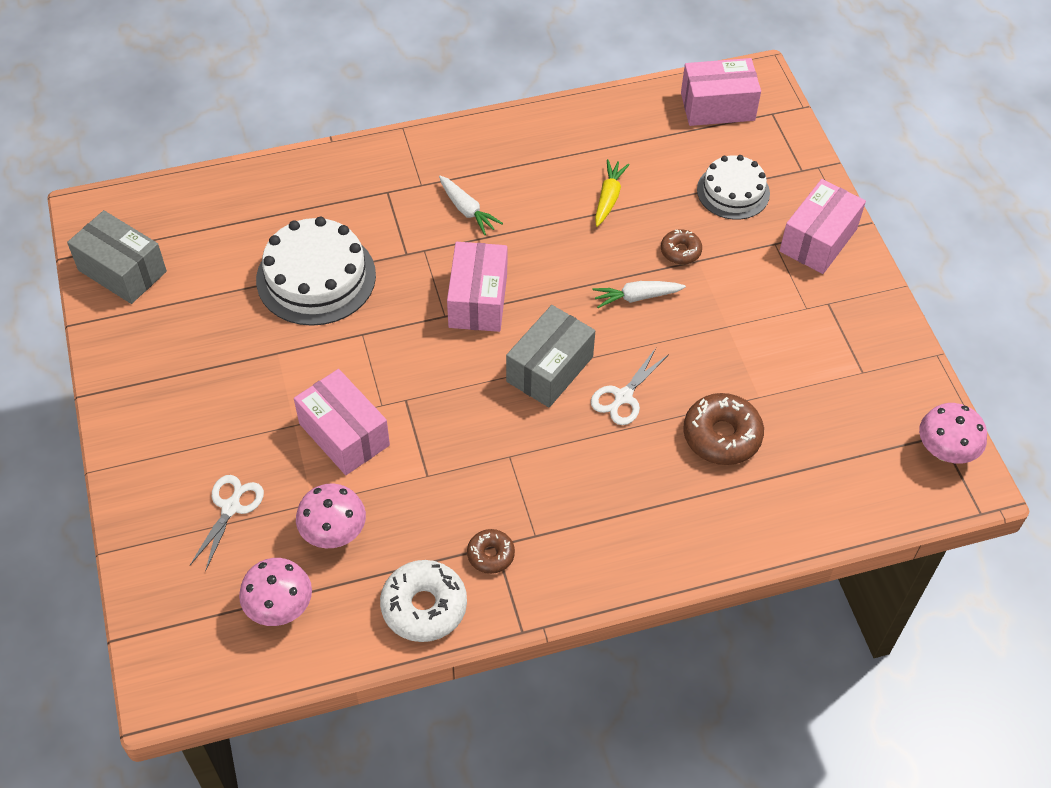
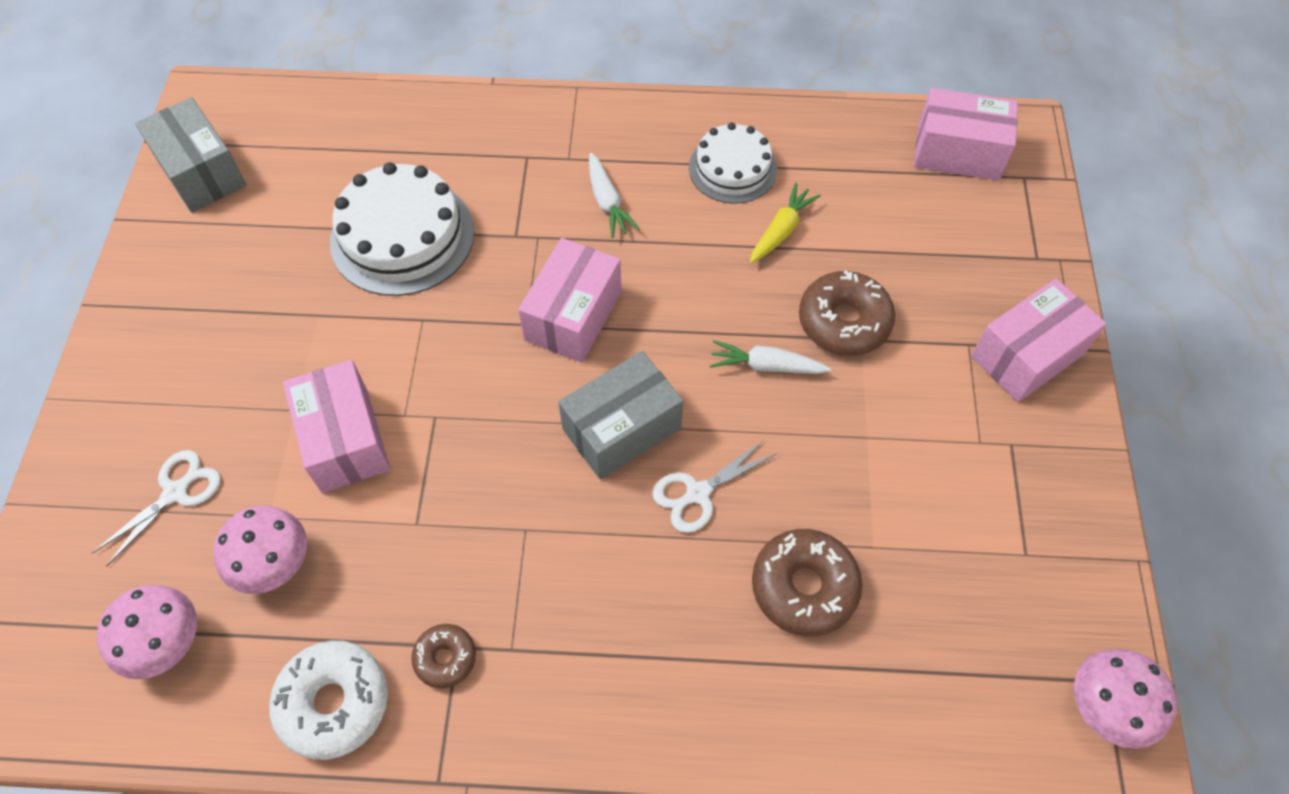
camera: 20 degrees right, 5 degrees up
brown donut [661,229,702,264] -> brown donut [799,270,895,356], size x1.77
white cake [697,155,770,220] -> white cake moved to [689,123,777,204]

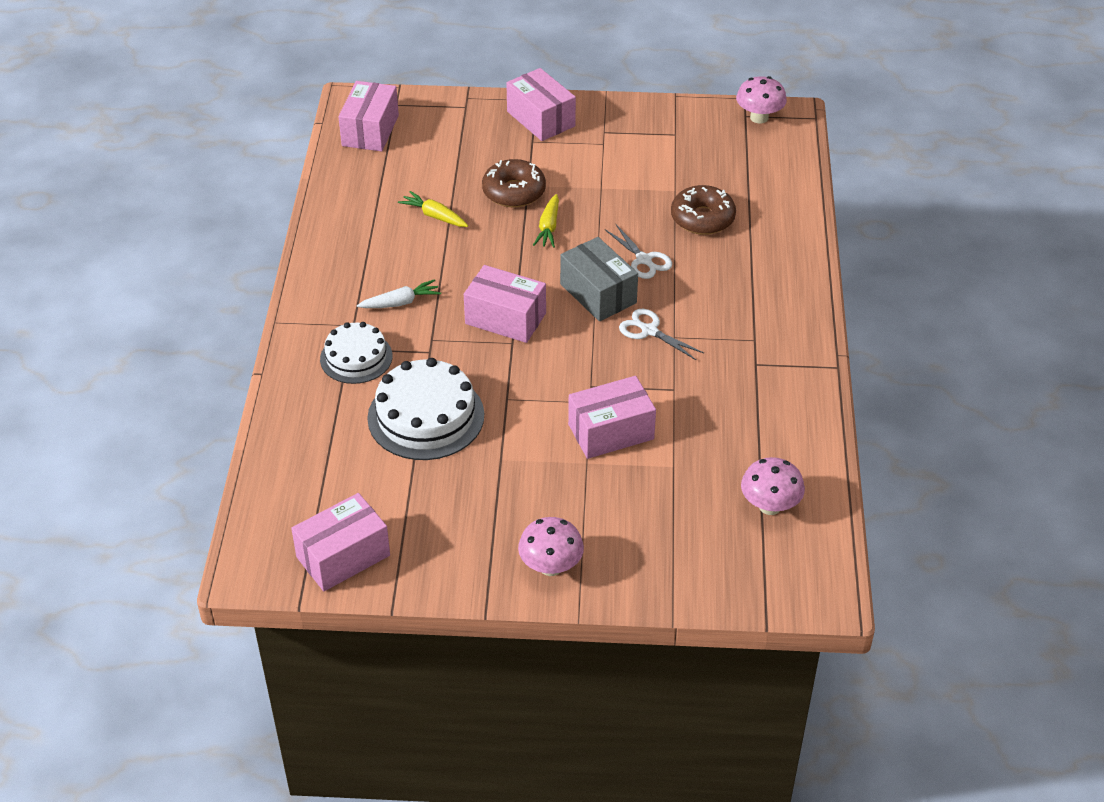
camera: 90 degrees left, 15 degrees down
white scissors [92,450,221,567] -> white scissors moved to [619,309,704,360]
grey box [135,97,246,212] -> pink box [291,493,390,591]
pink mushroom [213,506,307,594] -> pink mushroom moved to [518,517,584,576]
white donut [269,641,388,760] -> none
brown donut [411,624,476,688] -> none
white cake [689,123,777,204] -> white cake moved to [320,322,393,384]
white carrot [710,340,831,374] -> yellow carrot [533,194,559,248]

